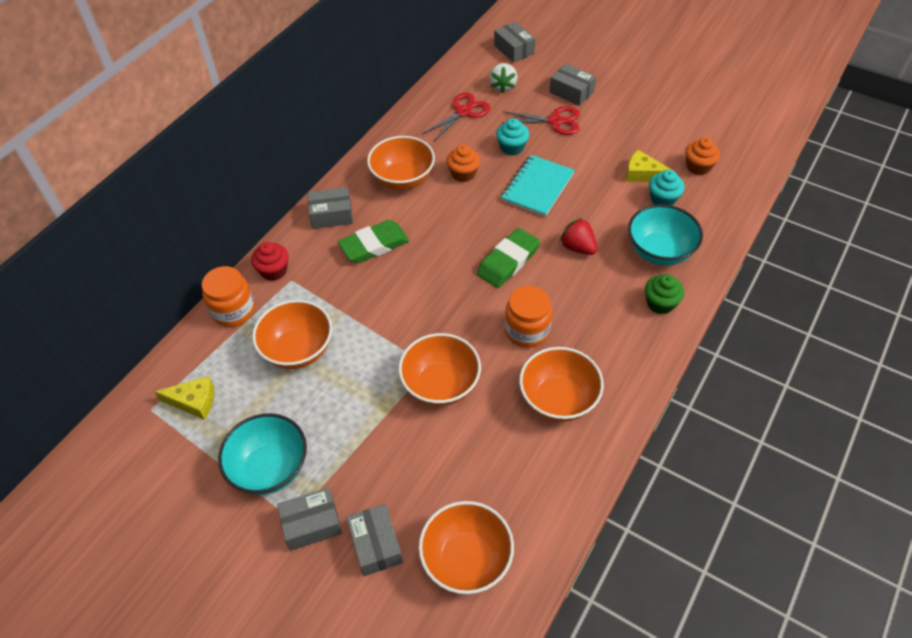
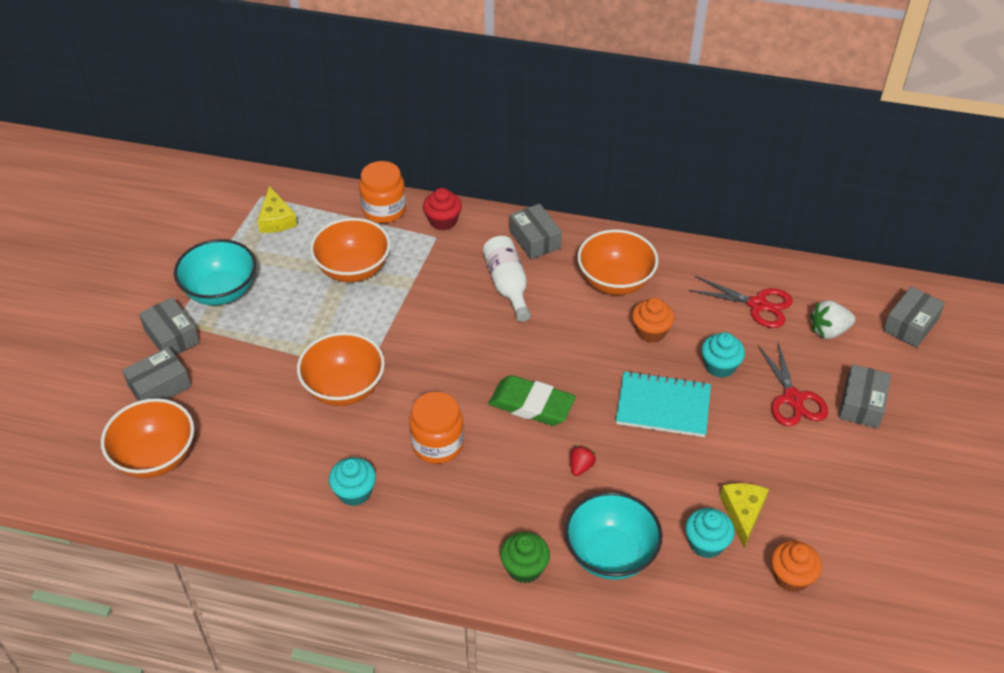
camera: 70 degrees right, 5 degrees down
green eraser [338,220,409,263] -> white bottle [483,236,531,322]
orange bowl [519,347,604,422] -> turquoise cupcake [329,457,376,506]
red strawberry [560,218,598,255] -> red strawberry [570,445,596,476], size x0.63

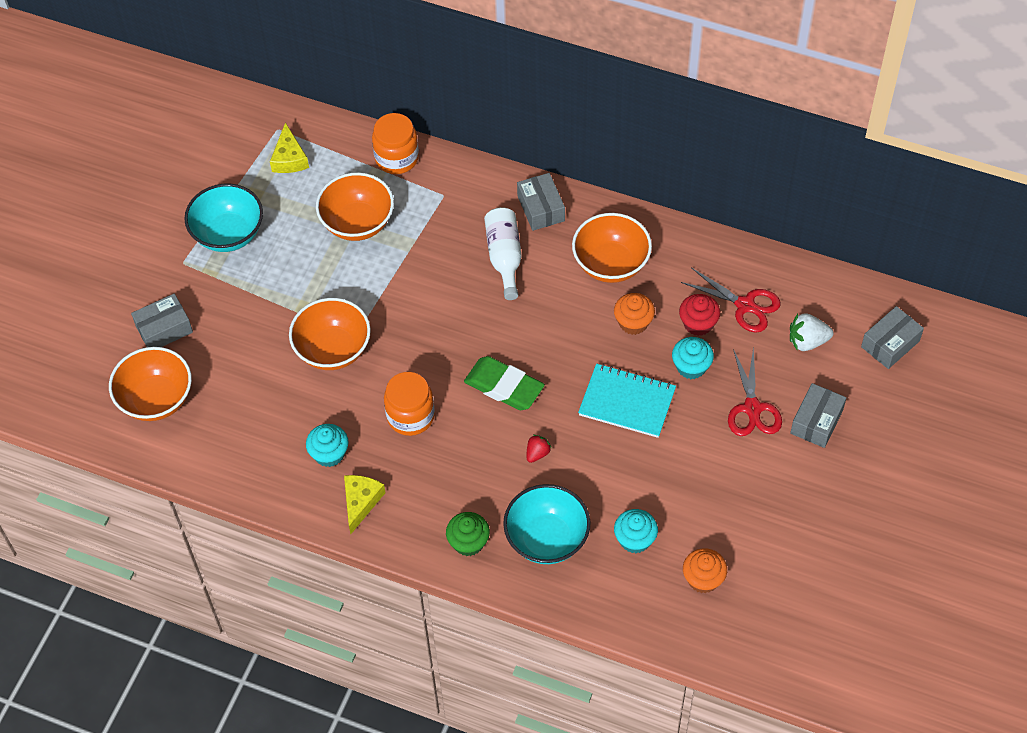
camera: 10 degrees right, 10 degrees up
grey box [139,297,200,355] -> none
red cupcake [423,188,462,231] -> red cupcake moved to [679,294,720,336]
yellow cheese [720,483,769,548] -> yellow cheese moved to [344,475,386,534]

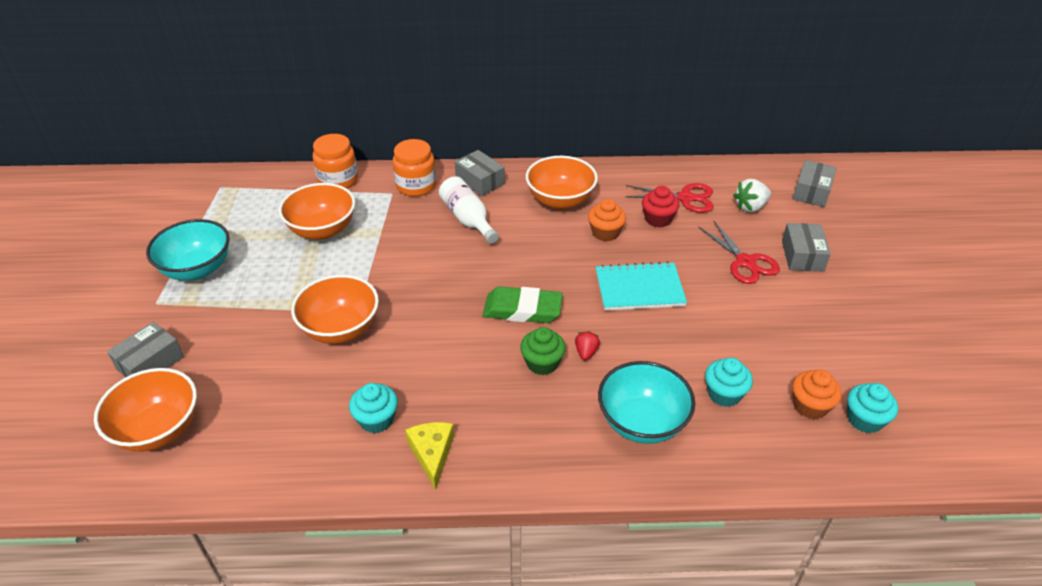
camera: 25 degrees left, 15 degrees down
yellow cheese [270,122,309,173] -> none
orange jar [384,372,435,436] -> orange jar moved to [393,139,436,197]
green cupcake [446,512,490,556] -> green cupcake moved to [520,327,566,375]
turquoise cupcake [672,337,714,379] -> turquoise cupcake moved to [847,383,898,433]

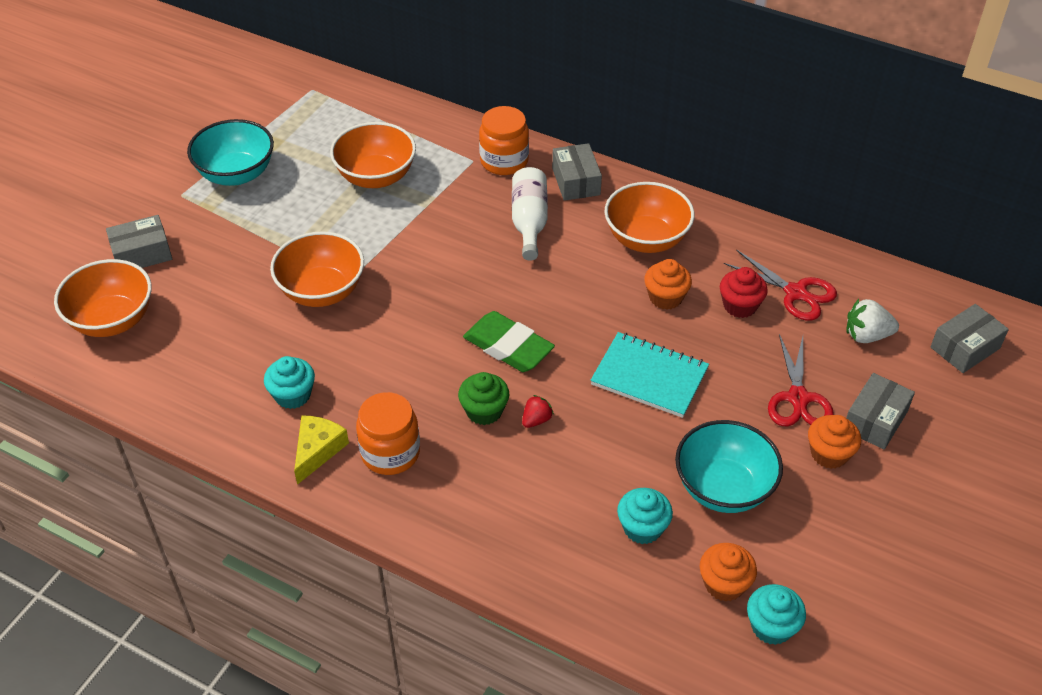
camera: 30 degrees right, 5 degrees up
orange jar [313,134,358,189] -> orange jar moved to [356,392,420,475]
turquoise bowl [598,361,695,444] -> turquoise bowl moved to [675,420,783,513]
none -> orange cupcake [808,415,861,469]

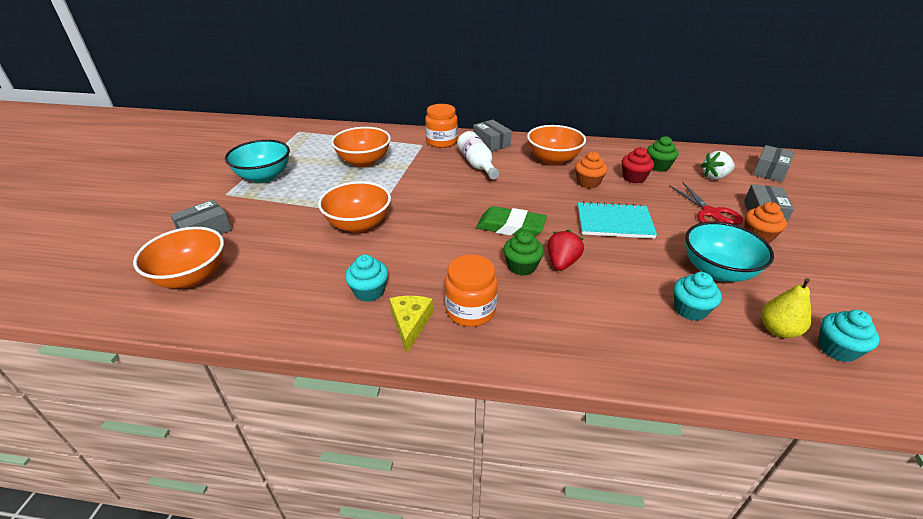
camera: 20 degrees left, 10 degrees down
red strawberry [522,395,554,428] -> red strawberry [548,230,584,271], size x1.60
orange cupcake [700,543,757,602] -> yellow pear [761,278,811,338]
red scissors [724,249,837,321] -> green cupcake [647,136,678,172]

